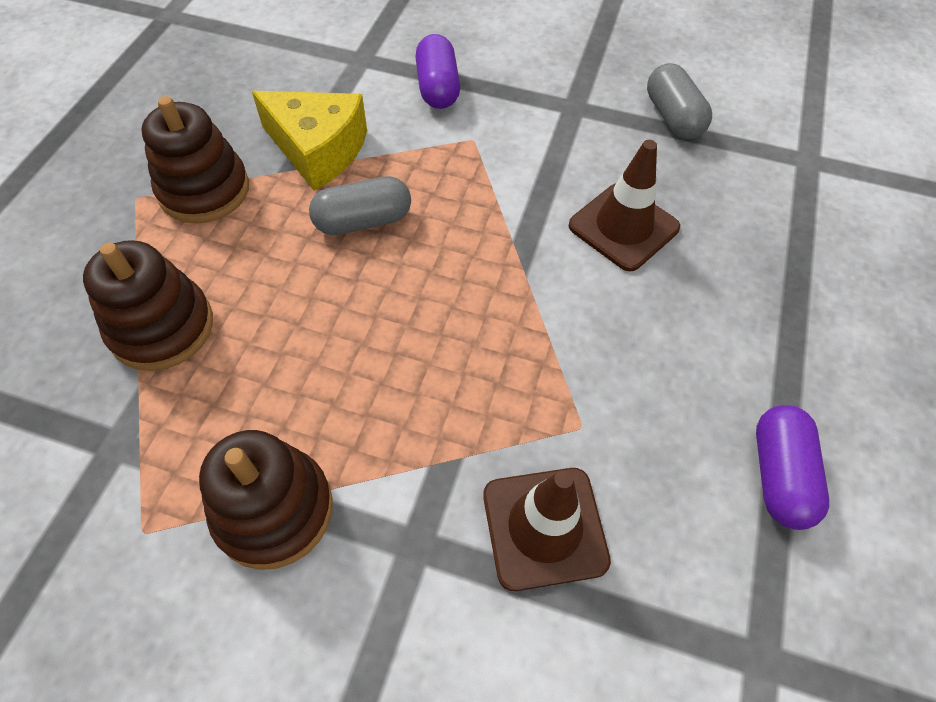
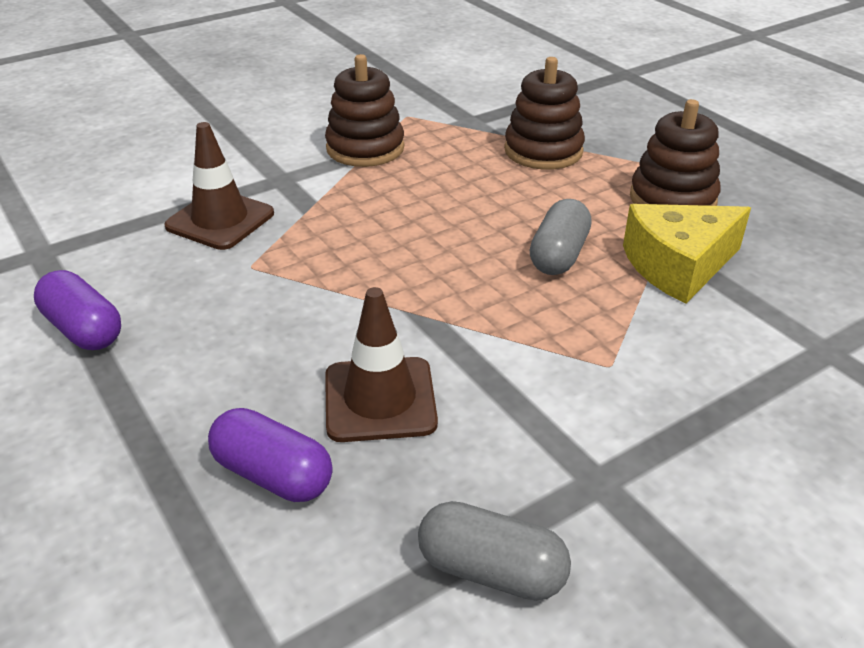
camera: 130 degrees right, 20 degrees down
purple capsule [416,34,460,109] -> purple capsule moved to [208,408,333,502]

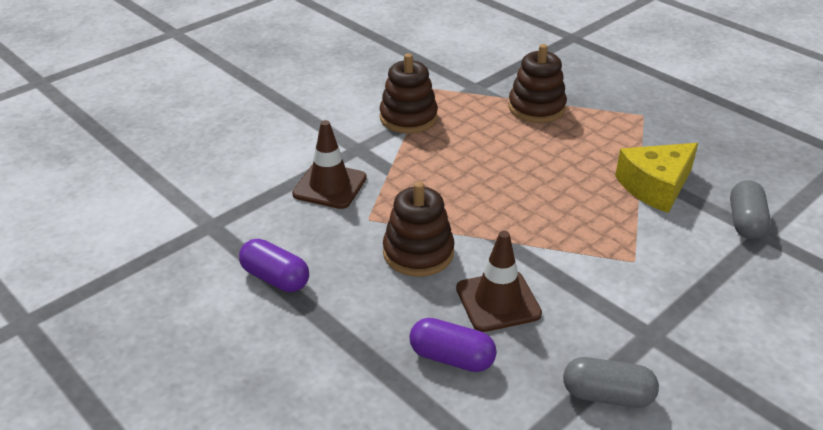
camera: 10 degrees left, 0 degrees up
grey capsule [530,199,592,275] -> grey capsule moved to [730,180,771,239]
brown stacking toy [630,99,721,206] -> brown stacking toy moved to [383,182,454,277]

